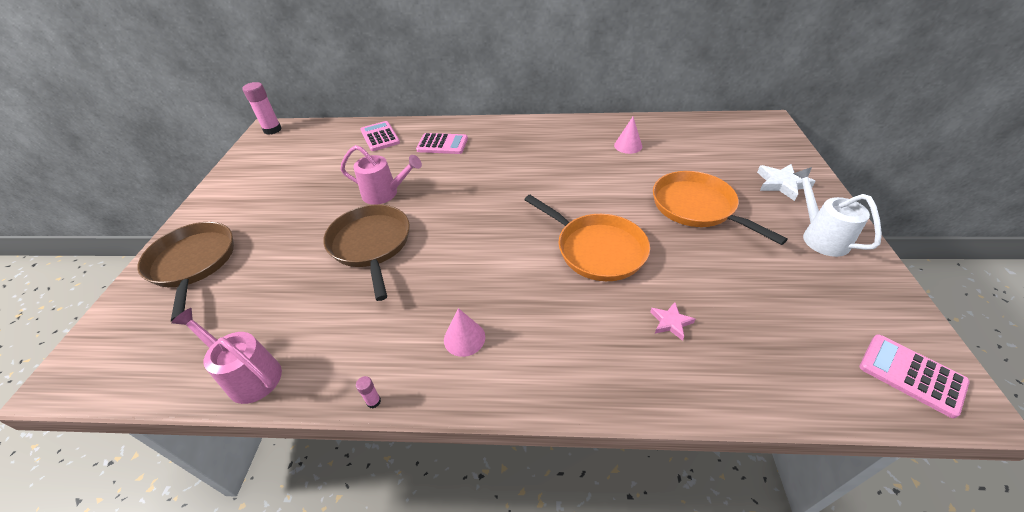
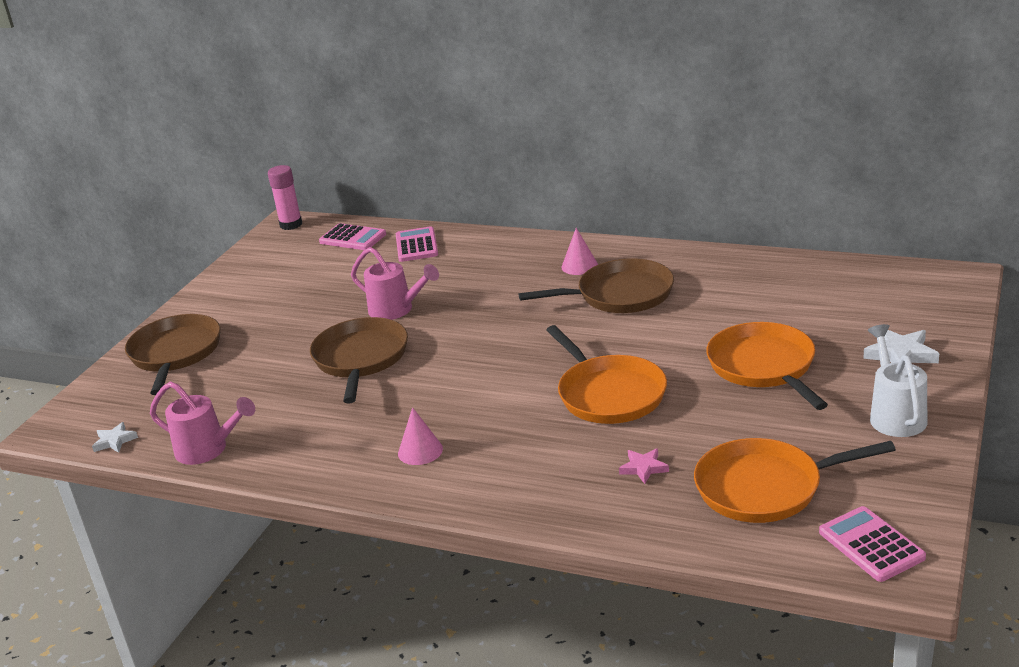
camera: 20 degrees right, 15 degrees down
pink watering can [171,308,282,404] -> pink watering can turned 150 degrees clockwise [150,382,255,465]
pink glue stick [356,376,381,408] -> none
pink calculator [416,133,468,154] -> pink calculator moved to [319,223,386,250]
pink cone [614,117,642,154] -> pink cone moved to [561,228,598,275]
none -> white star [92,422,138,453]
none -> brown pan [518,258,674,313]
none -> orange pan [694,438,896,523]

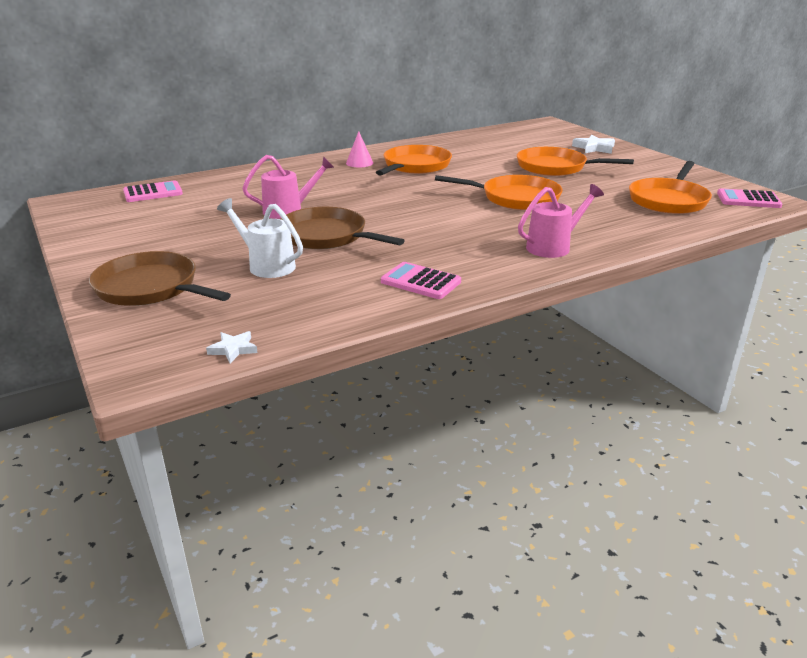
camera: 55 degrees left, 0 degrees up
pink watering can [150,382,255,465] -> pink watering can moved to [518,184,604,258]
pink glue stick [268,165,302,230] -> none
pink calculator [396,226,438,262] -> pink calculator moved to [381,262,461,299]
pink cone [398,407,443,465] -> none
brown pan [518,258,674,313] -> orange pan [376,145,452,176]
pink star [619,448,669,484] -> none
white watering can [868,324,927,437] -> white watering can moved to [217,198,303,278]

